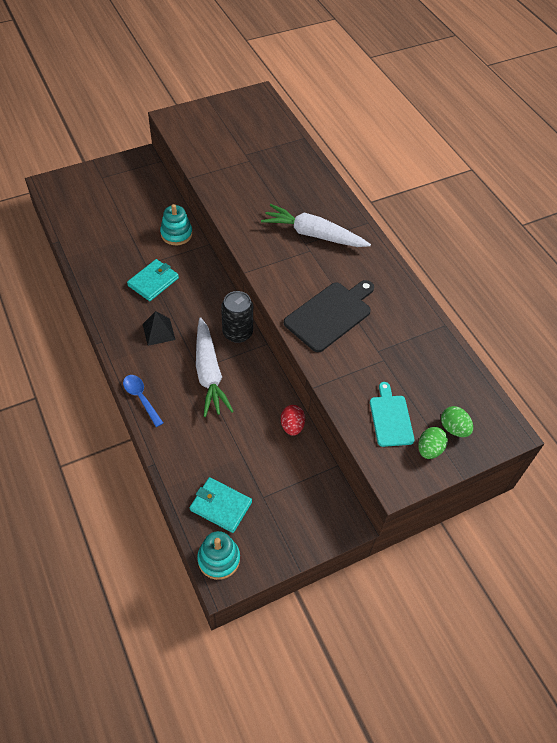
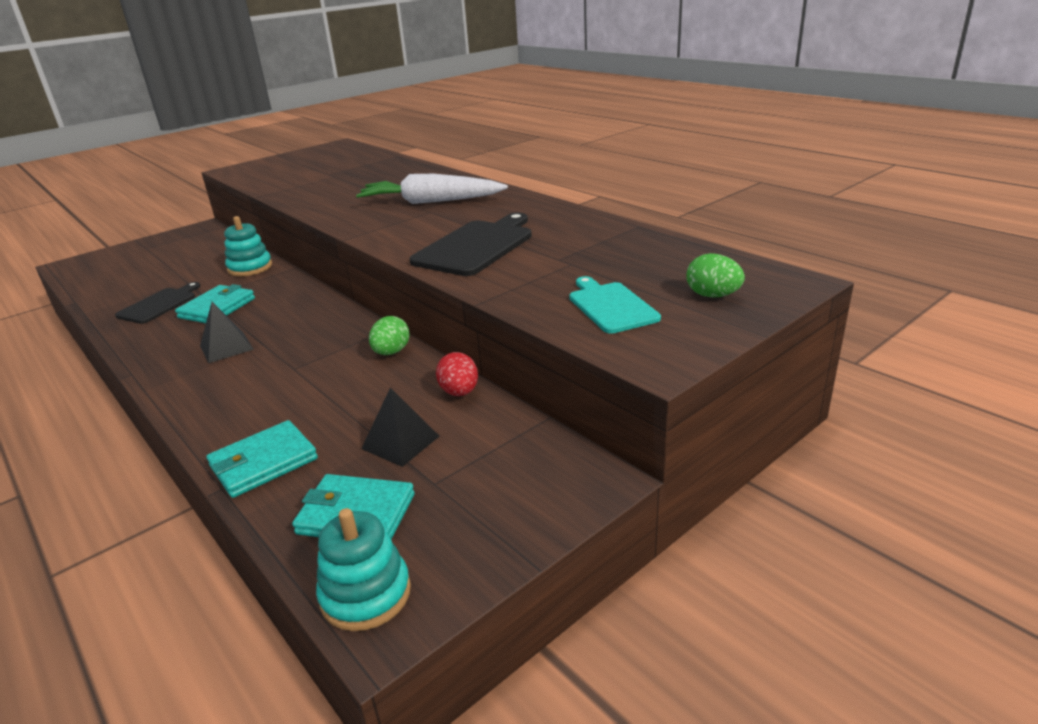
camera: 10 degrees left, 25 degrees down
blue spoon [123,375,163,427] -> none
white carrot [196,317,234,417] -> none
black can [221,291,253,343] -> none
green egg [418,427,448,459] -> green egg moved to [369,316,410,355]
none -> black cutting board [115,282,200,324]
none -> turquoise wallet [207,420,318,498]
none -> black pyramid [361,387,440,467]

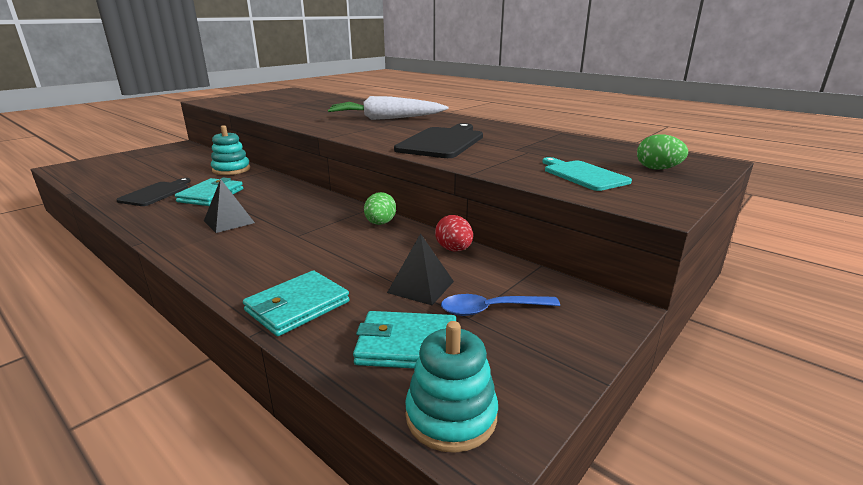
camera: 10 degrees left, 5 degrees down
none -> blue spoon [441,294,560,316]

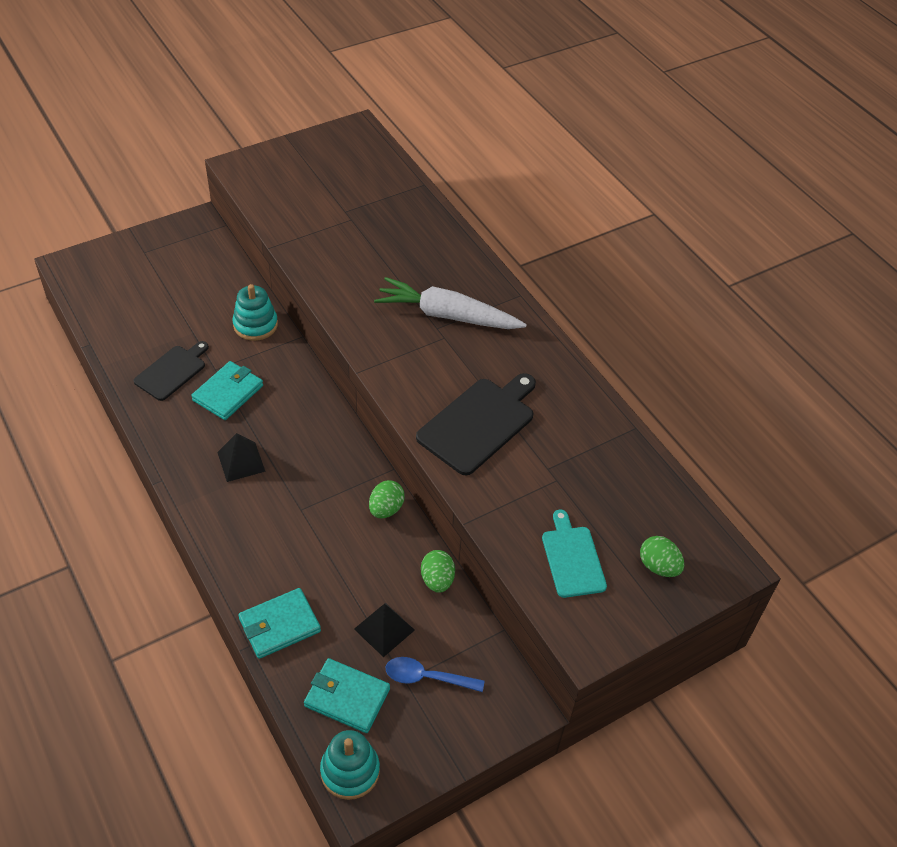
camera: 15 degrees right, 25 degrees up
red egg [435,215,473,251] -> green egg [421,550,455,593]

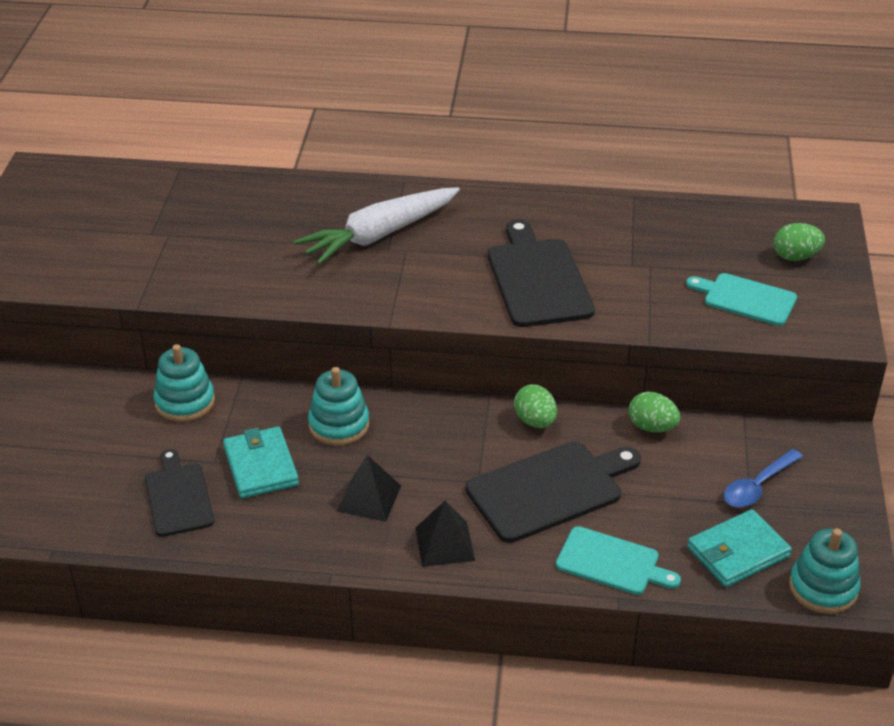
camera: 50 degrees left, 10 degrees down
turquoise wallet [238,588,321,659] -> turquoise cutting board [556,526,681,595]
black pyramid [354,603,415,657] -> black pyramid moved to [415,501,475,567]
none -> turquoise stacking toy [308,367,369,445]
none -> black cutting board [466,441,641,543]

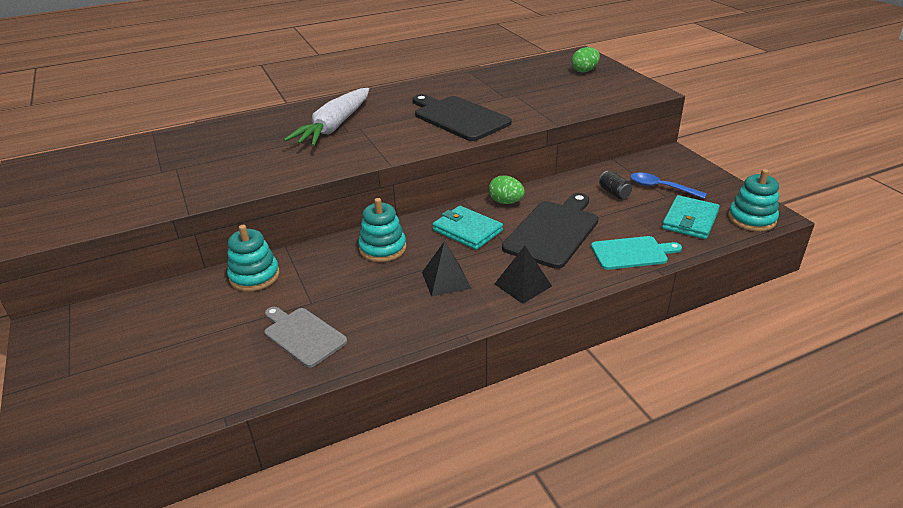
camera: 30 degrees left, 5 degrees down
black cutting board [145,449,214,537] -> grey cutting board [264,307,347,368]
turquoise wallet [223,427,299,498] -> turquoise wallet moved to [432,206,503,250]
green egg [629,392,680,433] -> none
turquoise cutting board [686,273,797,326] -> none
blue spoon [723,449,803,508] -> blue spoon turned 105 degrees clockwise [630,172,707,199]
none -> black can [599,171,632,199]

